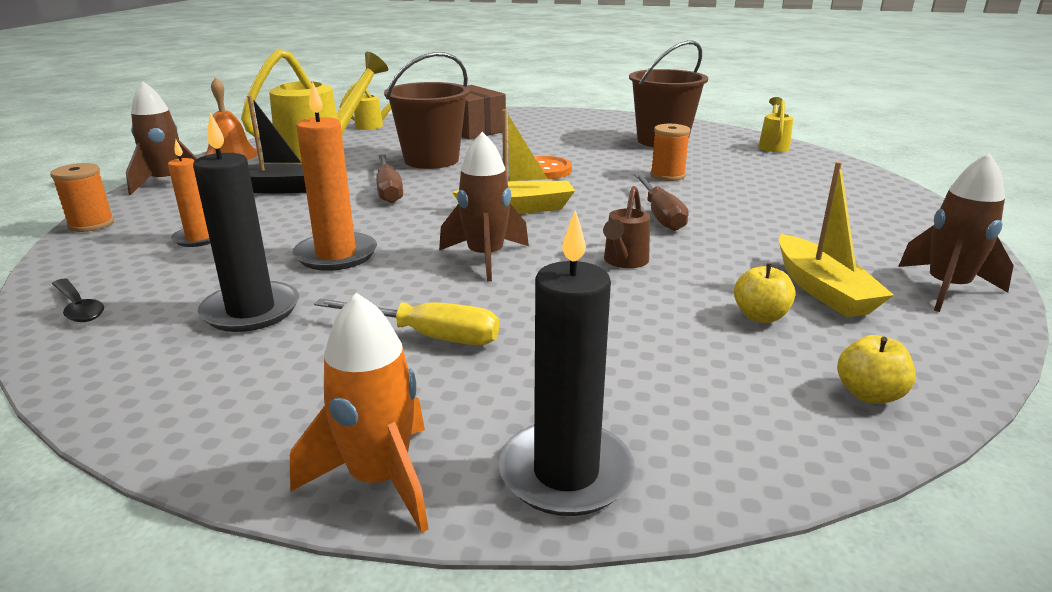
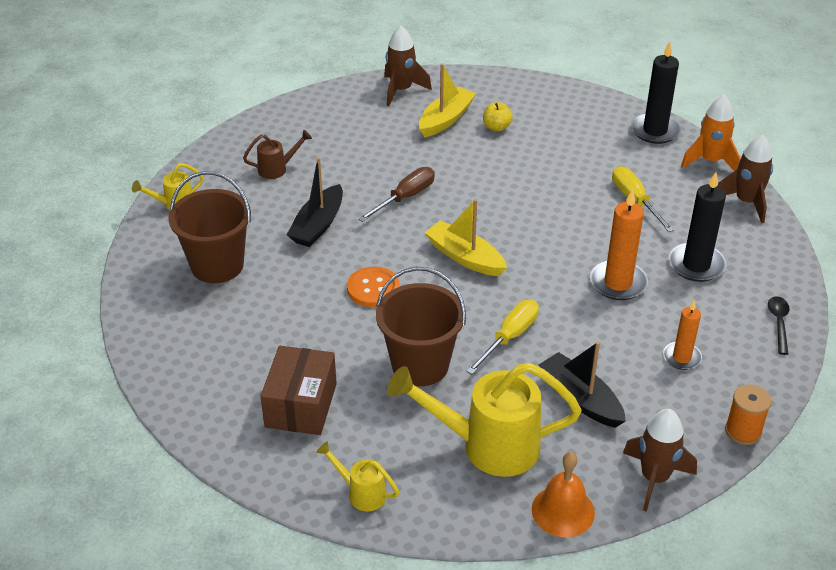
camera: 130 degrees left, 15 degrees up
brown screwdriver [376,154,403,203] -> yellow screwdriver [466,300,539,374]
brown rocket [439,132,529,282] -> brown rocket moved to [717,135,773,223]
brown watering can [603,186,650,268] -> brown watering can moved to [243,130,312,179]
orange spool [650,124,690,181] -> black boat [287,157,343,247]
yellow apple [837,335,915,403] -> none

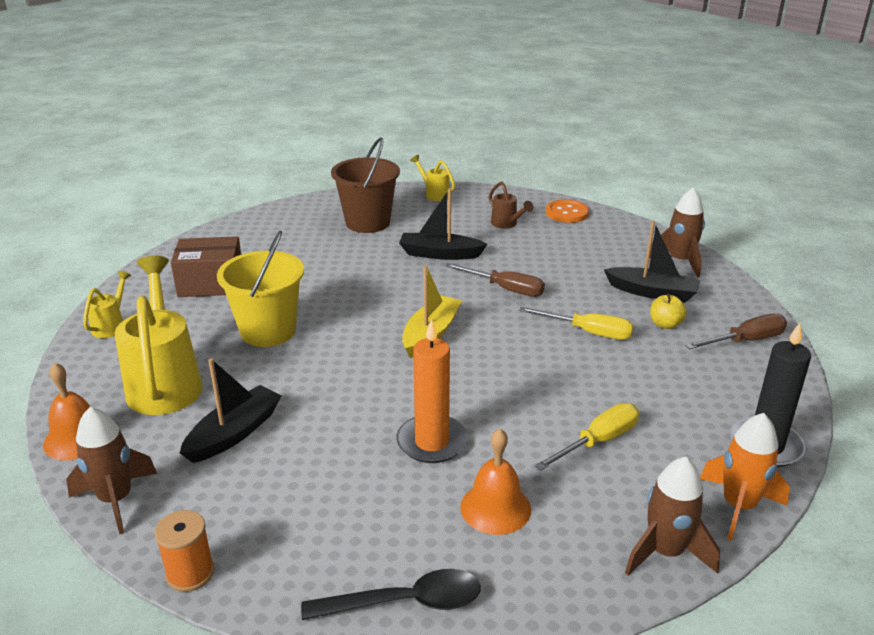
camera: 75 degrees right, 10 degrees down
orange button [347,267,400,307] -> orange button moved to [546,199,589,223]
brown bucket [376,267,466,386] -> yellow bucket [217,230,304,347]
yellow boat [419,64,477,137] -> black boat [604,221,700,303]
yellow screwdriver [466,300,539,374] -> yellow screwdriver moved to [519,307,633,340]
orange candle [663,301,702,370] -> none
black candle [669,172,726,282] -> orange bell [460,429,531,535]
black spoon [768,296,789,355] -> black spoon [301,569,481,620], size x1.56
none -> brown screwdriver [685,314,787,349]

